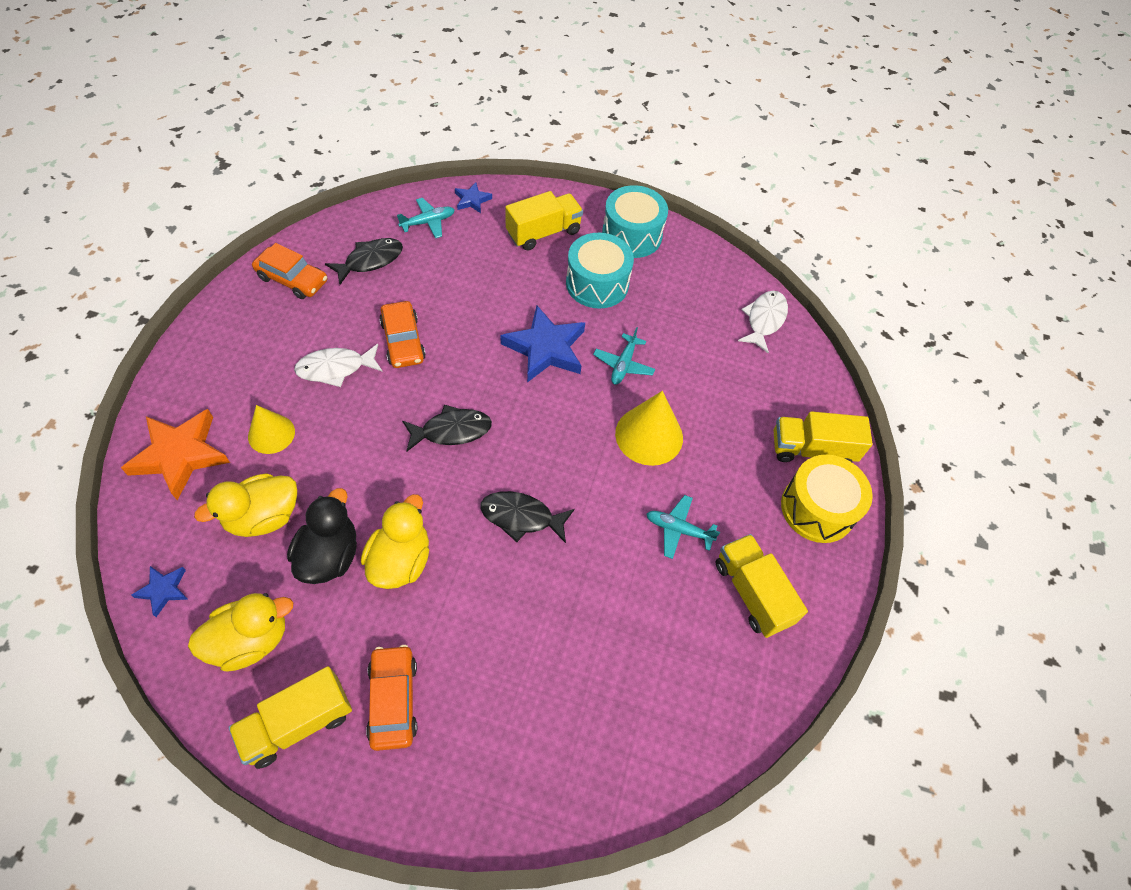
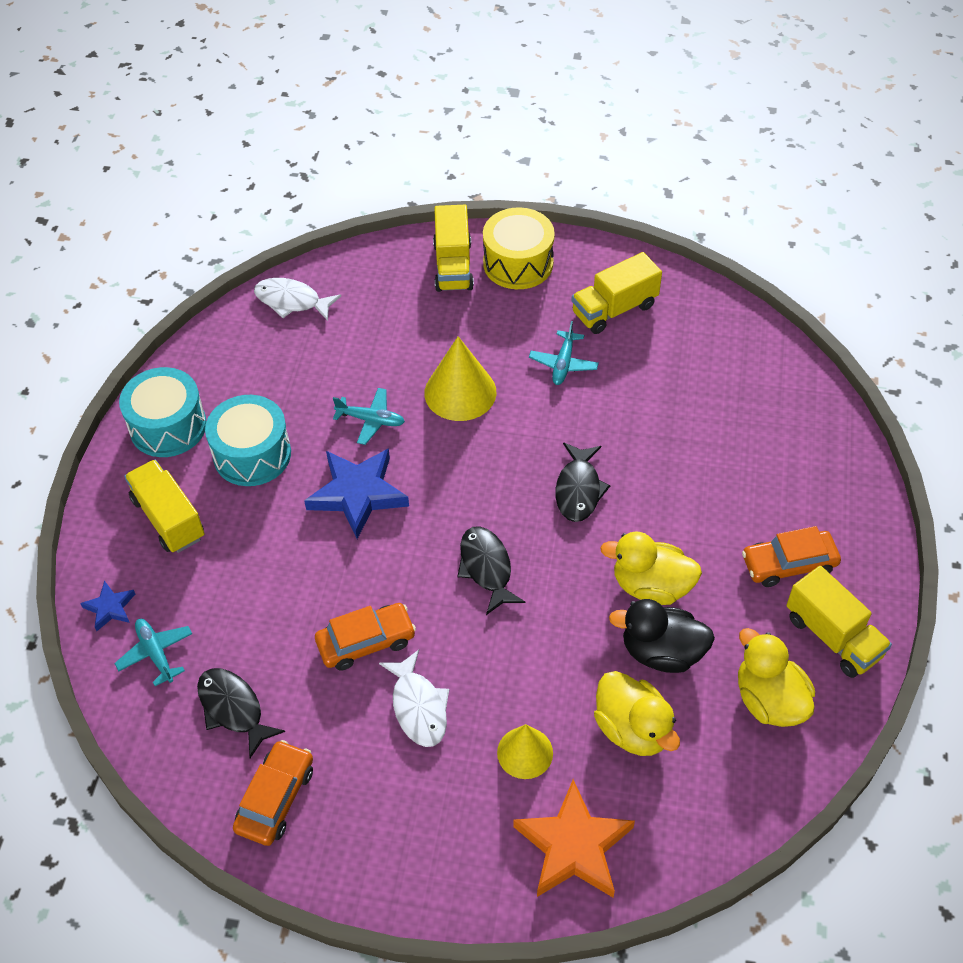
camera: 90 degrees left, 5 degrees down
blue star [131,566,188,617] -> none

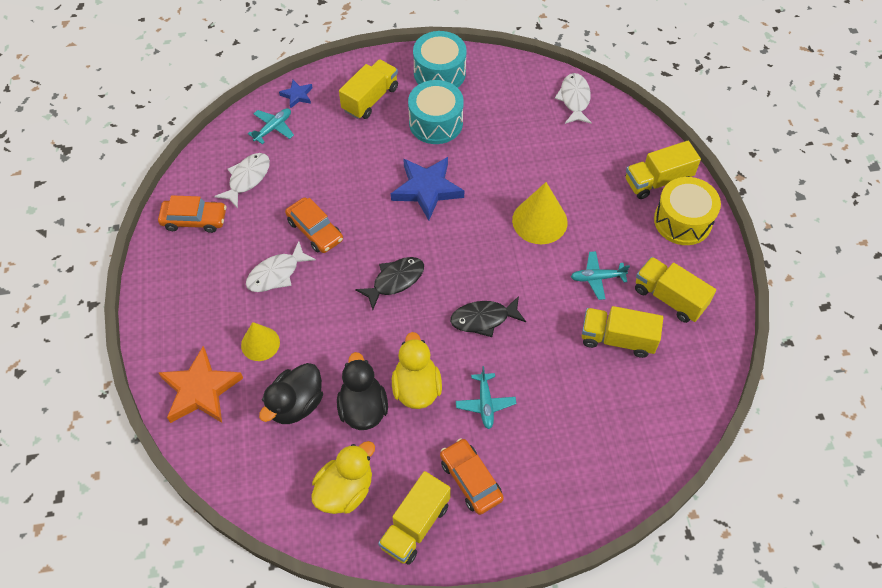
camera: 70 degrees right, 5 degrees up
black fish [197,668,285,758] -> white fish [214,153,270,208]
turquoise plane [333,388,405,445] -> turquoise plane moved to [456,366,516,429]
yellow duck [594,671,680,756] -> black duck [259,363,323,424]
none -> yellow truck [582,306,663,358]

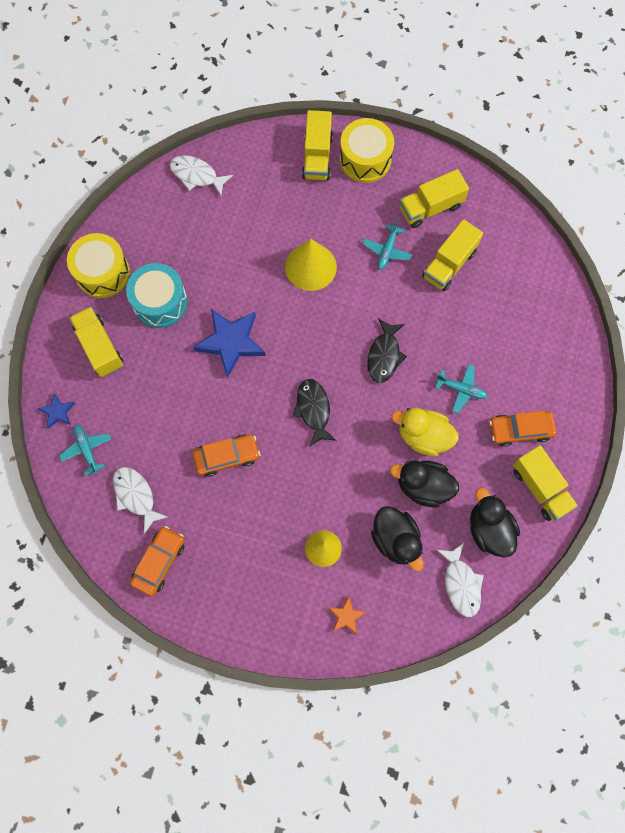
camera: 65 degrees left, 15 degrees up
orange star [158,346,243,423] -> orange star [328,596,366,635], size x0.49
white fish [246,241,316,292] -> white fish moved to [437,543,484,617]
yellow duck [312,441,375,514] -> black duck [470,488,520,557]
turquoise drum [413,31,467,88] -> yellow drum [67,233,130,298]

